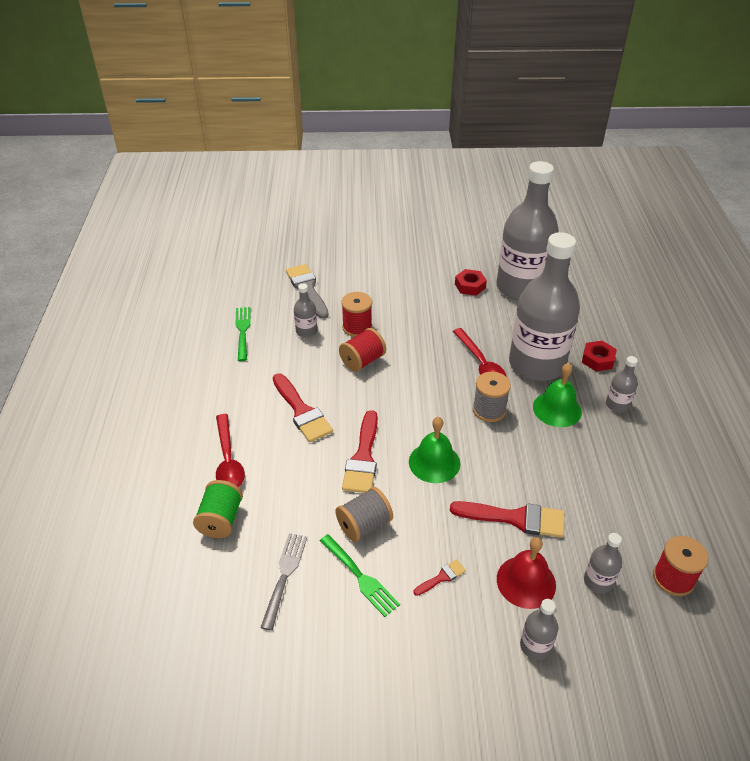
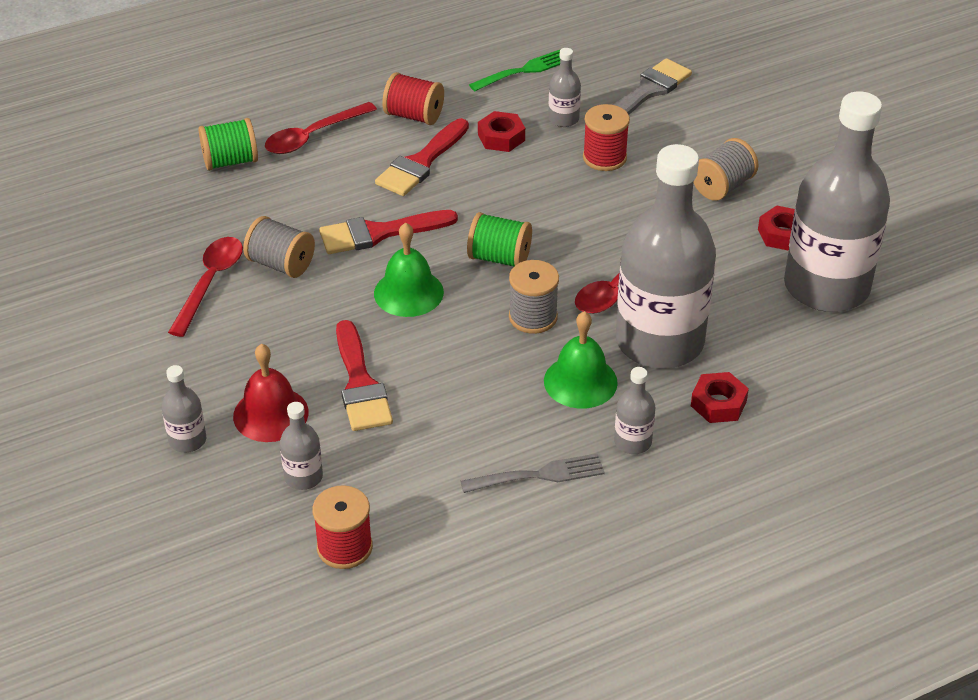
camera: 65 degrees right, 0 degrees up
grey fork [260,533,307,631] -> grey fork moved to [460,453,605,493]
green fork [320,534,400,617] -> red spoon [168,237,243,337]
red spool [339,328,386,372] -> red spool moved to [382,72,444,125]
red brush [413,559,466,596] -> none
none -> green spool [467,212,532,267]
none -> red nut [478,111,525,152]
none -> grey spool [694,138,759,201]

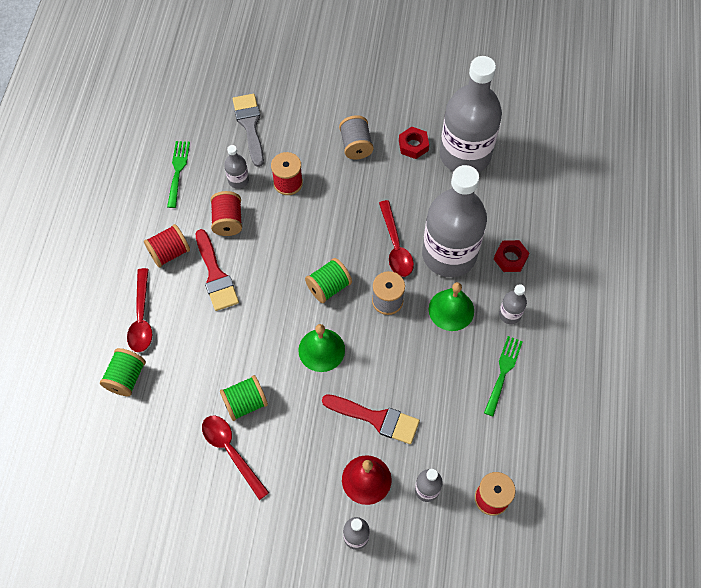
camera: 55 degrees left, 20 degrees up
grey spool [243,216,315,278] -> green spool [220,375,268,421]
red brush [319,210,458,254] -> none
grey fork [460,453,605,493] -> green fork [484,336,523,416]
red nut [478,111,525,152] -> red spool [211,191,242,236]

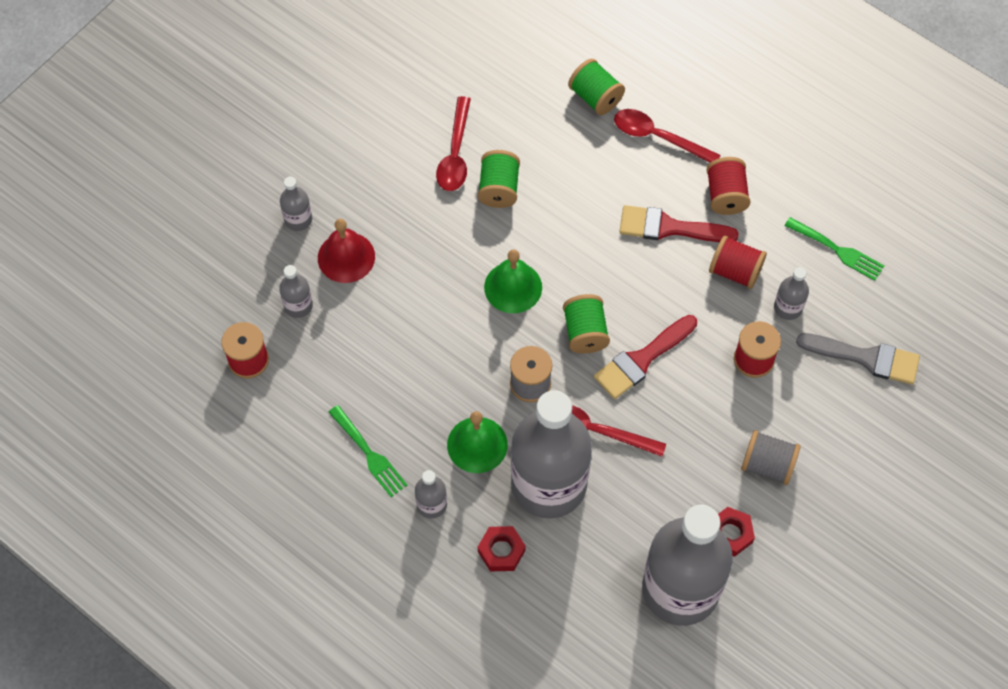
camera: 120 degrees right, 0 degrees up
red spoon [202,416,269,500] -> red spoon turned 105 degrees clockwise [436,96,471,191]
red brush [322,394,420,444] -> red brush moved to [594,315,697,399]

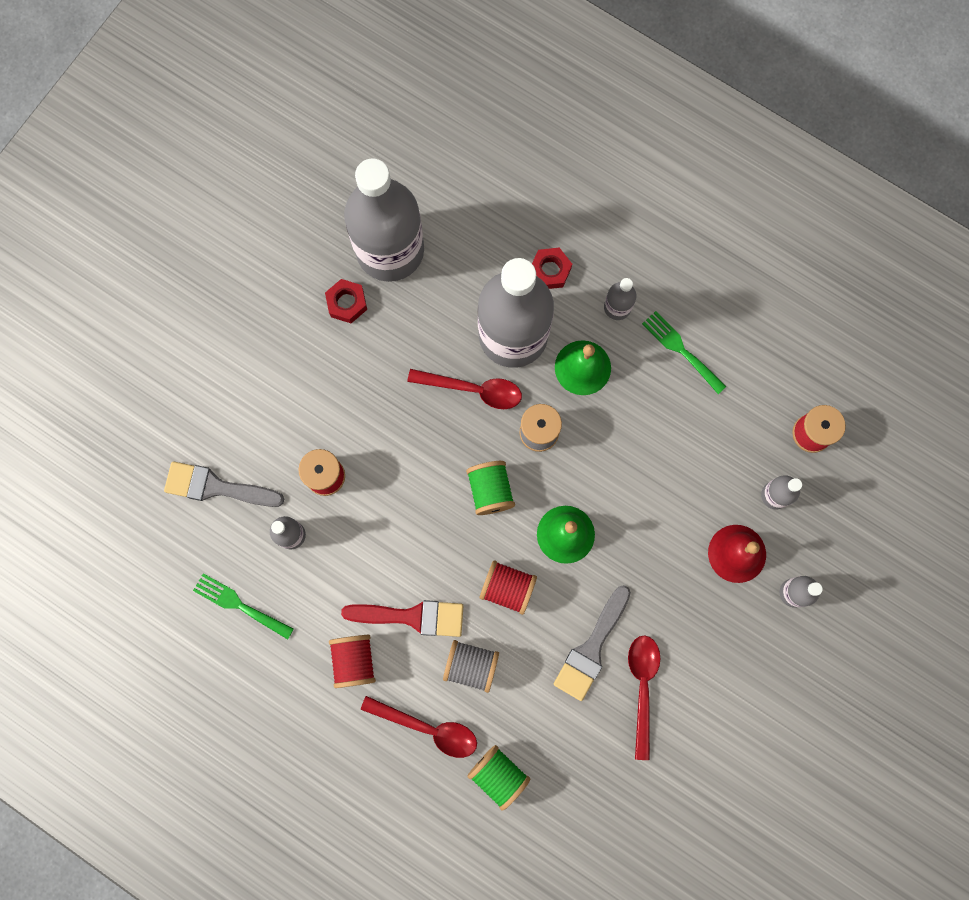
camera: 175 degrees right, 15 degrees up
green spool [478,150,520,208] -> grey brush [554,585,631,701]
red brush [594,315,697,399] -> none
red spool [709,235,767,289] -> red spool moved to [480,560,537,615]
grey spool [741,430,800,485] -> grey spool moved to [443,640,499,693]

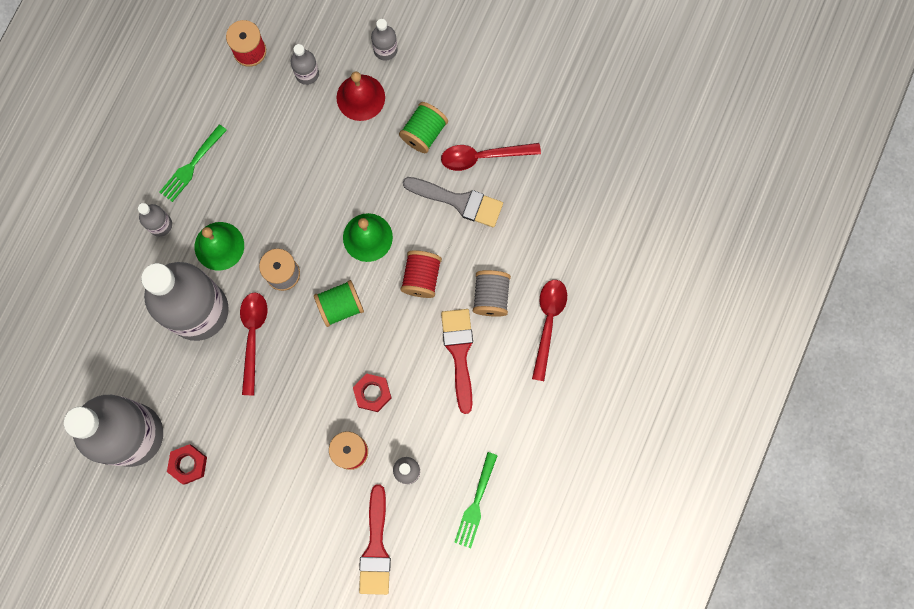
camera: 100 degrees left, 0 degrees up
grey brush [164,461,284,507] -> red brush [359,484,391,595]
red spool [329,635,376,688] -> none
green spool [467,745,531,811] -> green spool moved to [399,102,448,153]
red nut [532,247,572,289] -> red nut moved to [353,373,392,412]

